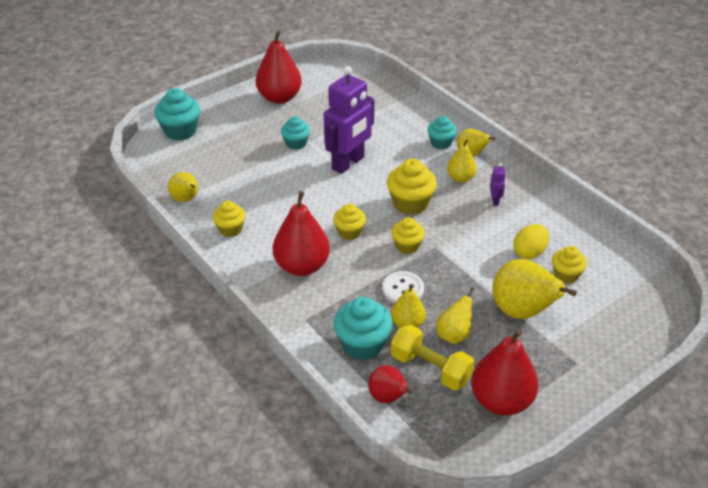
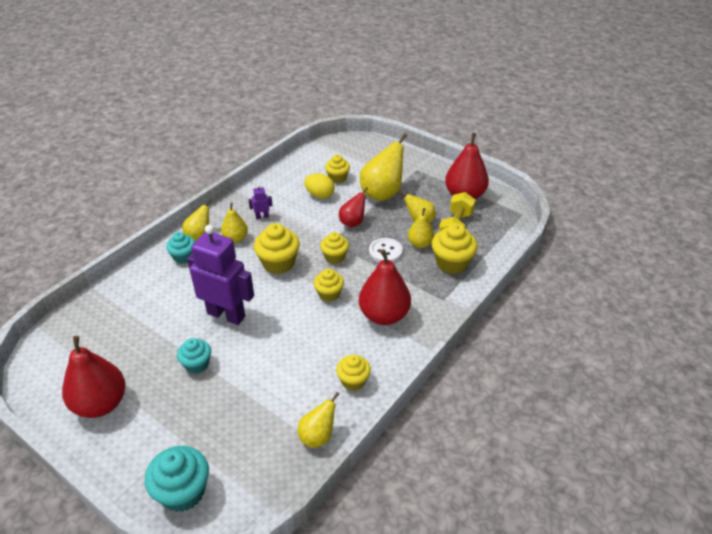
camera: 105 degrees left, 0 degrees up
turquoise cupcake [333,297,393,360] -> yellow cupcake [432,223,478,274]
red pear [368,365,413,403] -> red pear moved to [339,187,368,228]

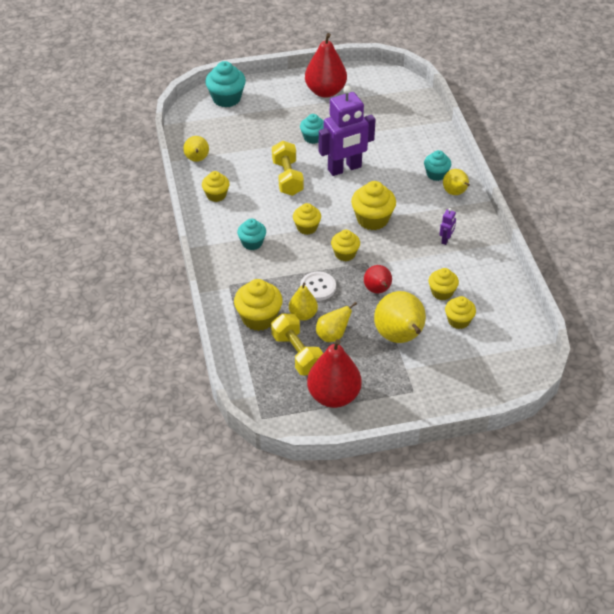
camera: 130 degrees right, 5 degrees up
yellow pear [221,203,248,243] -> none
yellow egg [304,173,335,199] -> yellow cupcake [429,268,459,300]
red pear [359,249,411,325] -> turquoise cupcake [237,219,266,250]
none -> yellow dumbbell [272,141,304,196]

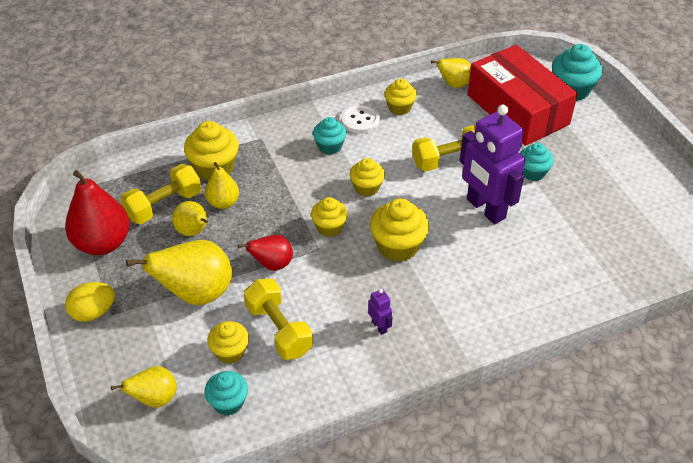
camera: 80 degrees right, 0 degrees up
white button [300,271,336,301] -> white button moved to [341,104,380,133]
red pear [305,33,347,98] -> none
turquoise cupcake [424,150,451,181] -> turquoise cupcake moved to [204,371,248,416]
yellow cupcake [429,268,459,300] -> yellow dumbbell [244,279,313,360]
purple robot [439,208,456,245] -> purple robot turned 135 degrees counterclockwise [368,289,392,335]
yellow pear [443,169,470,195] -> yellow pear moved to [111,366,177,408]
none -> yellow egg [65,282,115,322]
none -> red box [467,44,578,146]

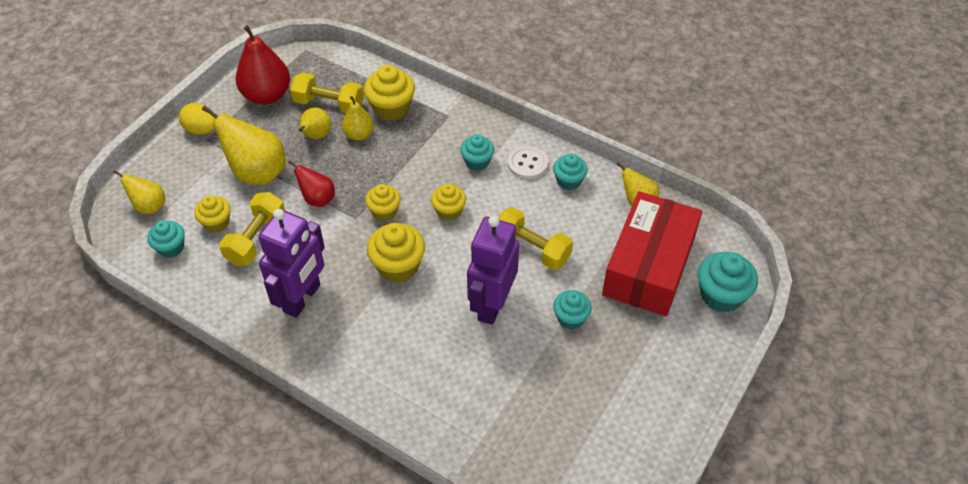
camera: 55 degrees right, 5 degrees up
purple robot [368,289,392,335] -> purple robot [258,209,325,318], size x2.49
yellow cupcake [384,79,417,115] -> turquoise cupcake [553,154,588,190]

